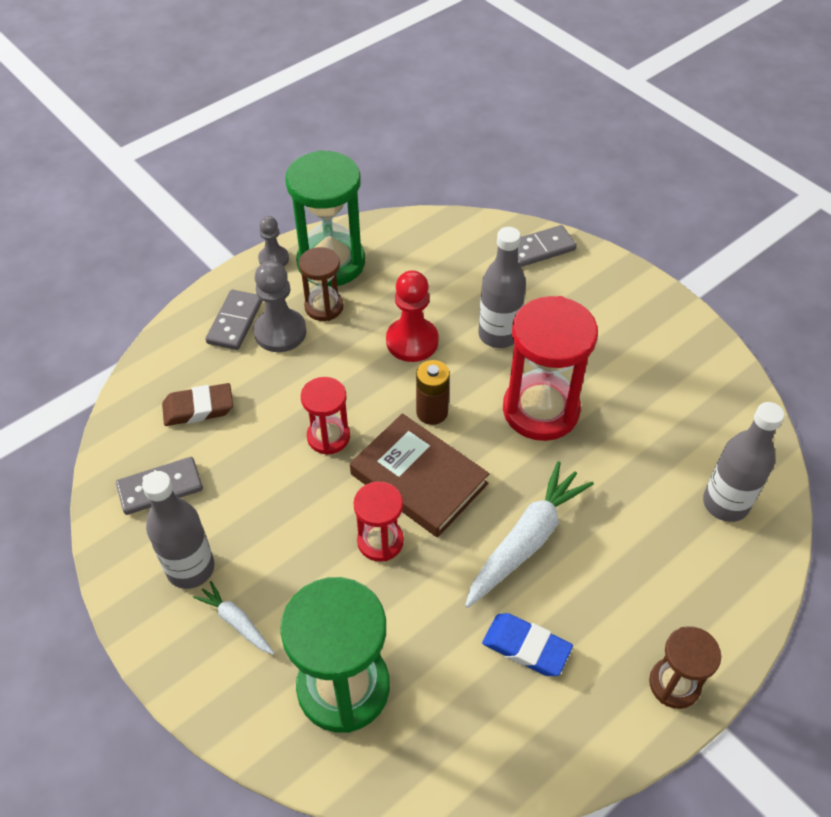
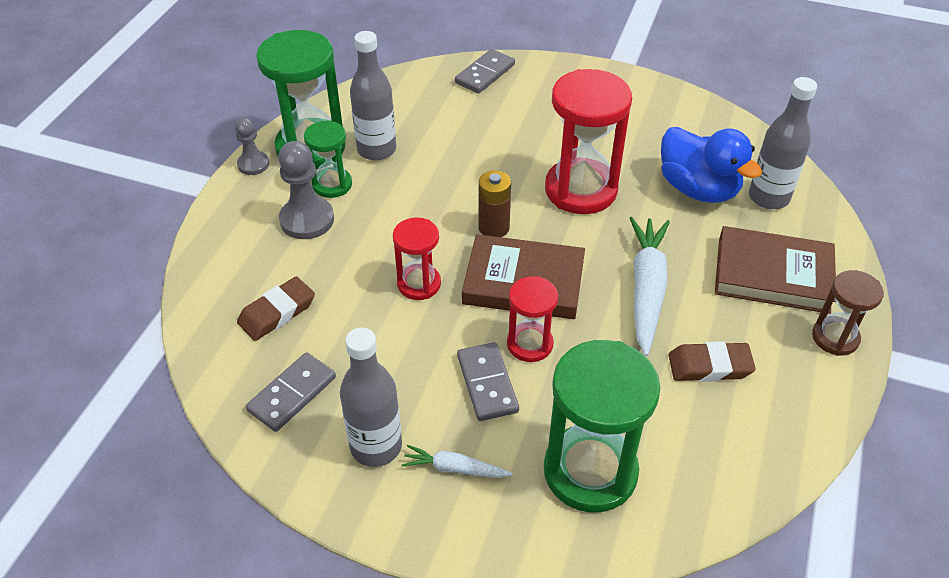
camera: 30 degrees left, 5 degrees down
grey domino [205,290,263,350] -> grey domino moved to [457,342,519,421]
brown hourglass [299,247,344,321] -> green hourglass [304,120,352,198]
red pawn [386,270,439,362] -> none
grey bottle [478,227,526,348] -> grey bottle moved to [350,31,396,161]
blue eraser [482,613,573,676] -> brown eraser [669,341,756,382]
none -> blue duck [661,127,762,203]
none -> brown book [715,226,836,314]

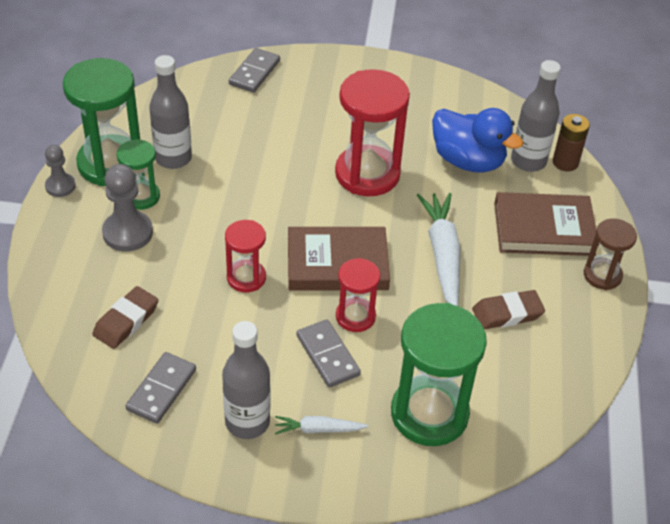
camera: 15 degrees left, 0 degrees up
brown battery [478,171,511,237] -> brown battery moved to [553,114,590,171]

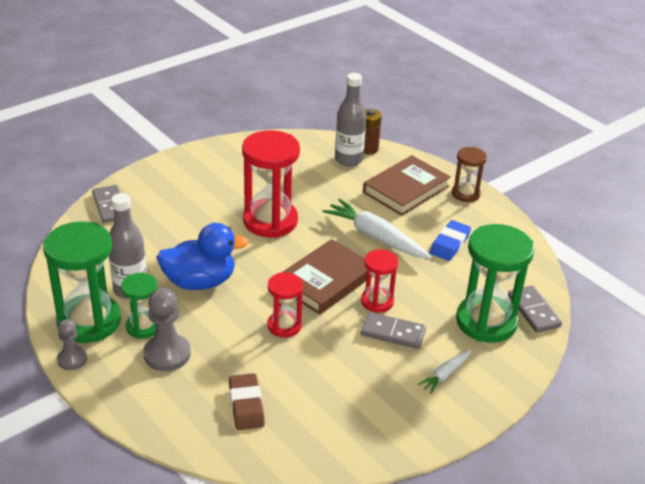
camera: 45 degrees left, 10 degrees down
grey domino [125,352,196,424] -> grey domino moved to [508,286,562,333]
grey bottle [222,321,271,439] -> none
blue duck [432,108,524,173] -> blue duck moved to [156,223,249,290]
brown eraser [472,290,545,329] -> blue eraser [430,220,471,261]

